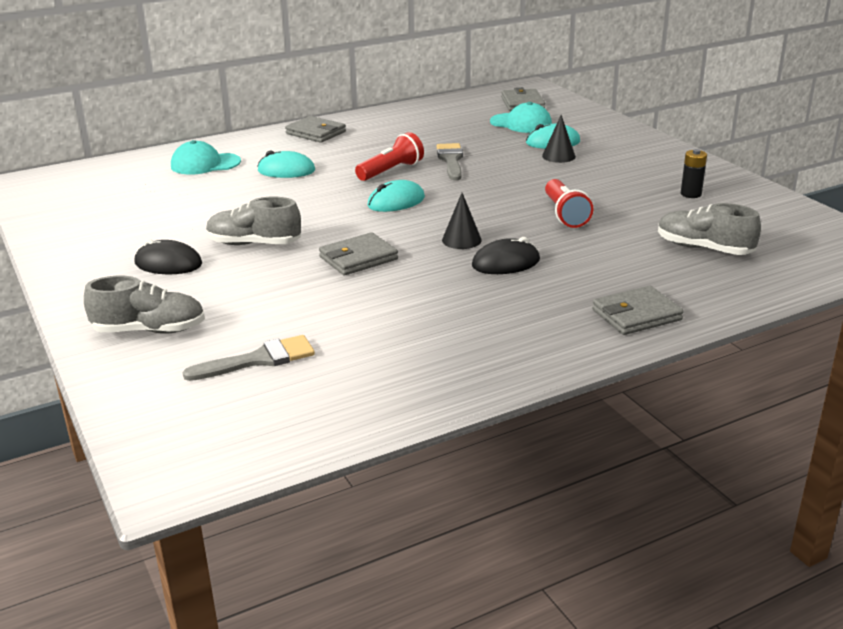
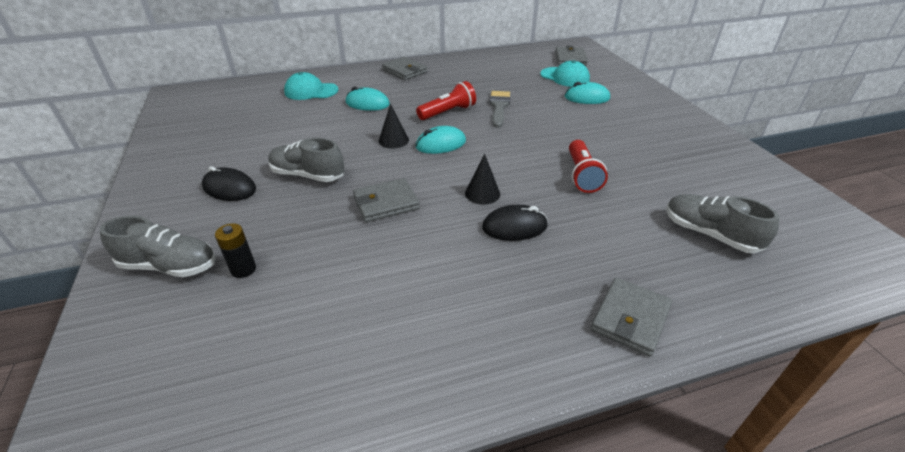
camera: 10 degrees right, 10 degrees up
grey brush [183,335,315,381] -> none
black cone [542,115,576,163] -> black cone moved to [379,104,409,148]
grey wallet [592,286,684,335] -> grey wallet turned 45 degrees counterclockwise [591,277,672,357]
black battery [681,149,707,198] -> black battery moved to [215,223,256,278]

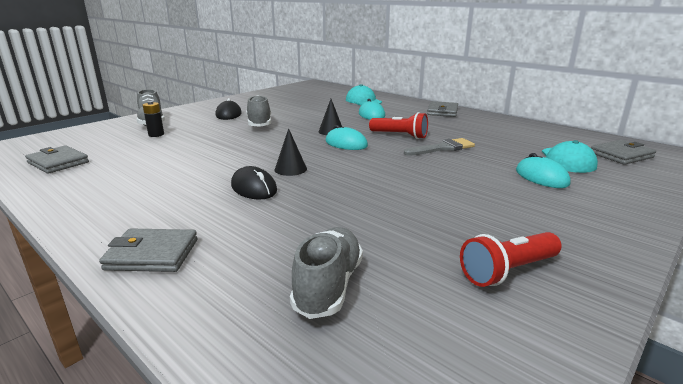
camera: 60 degrees right, 15 degrees down
grey wallet [353,178,420,222] -> grey wallet moved to [25,145,89,174]
red flashlight [569,140,608,193] -> red flashlight moved to [460,232,562,287]

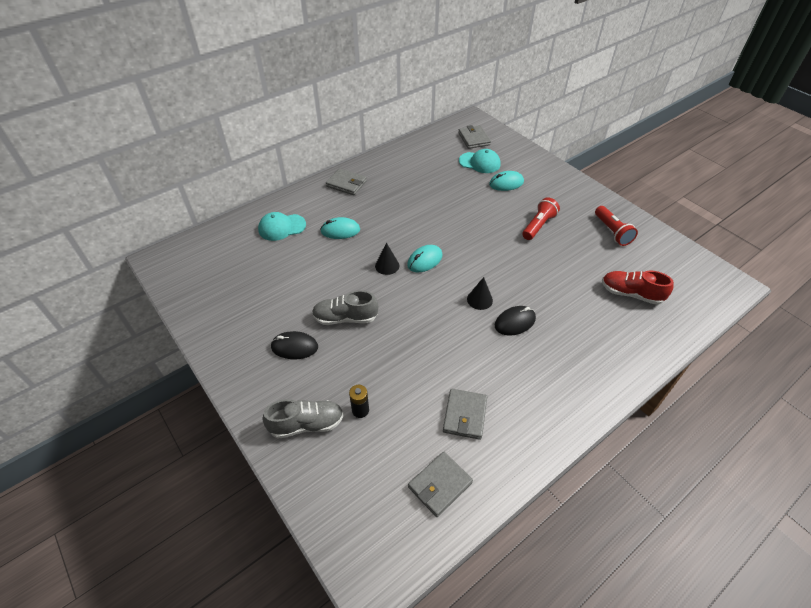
camera: 80 degrees left, 25 degrees up
grey wallet [99,228,198,272] -> grey wallet moved to [443,389,487,440]
grey shoe [290,227,363,319] -> red shoe [602,270,674,305]
red flashlight [369,112,428,139] -> red flashlight moved to [522,197,560,240]
grey brush [404,138,475,156] -> none

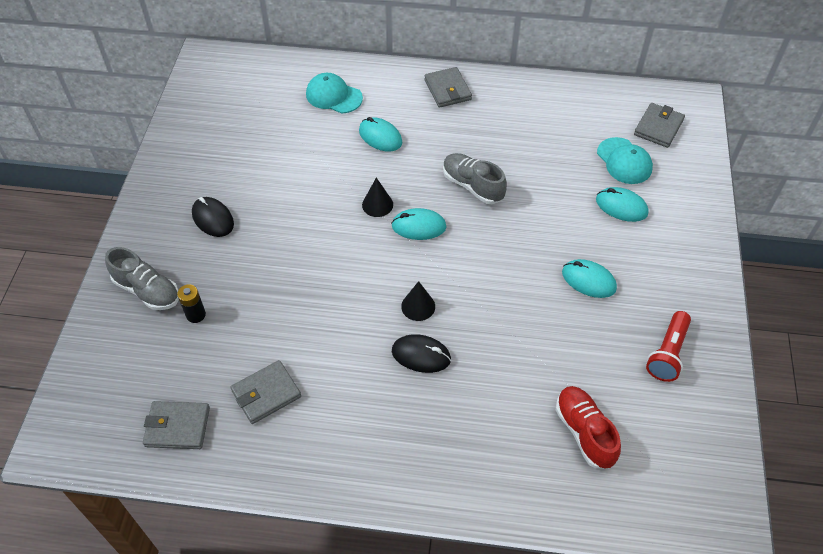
camera: 45 degrees right, 5 degrees up
grey shoe [312,290,378,325] -> grey shoe moved to [443,153,507,204]
red flashlight [522,197,560,240] -> turquoise mouse [562,259,617,298]

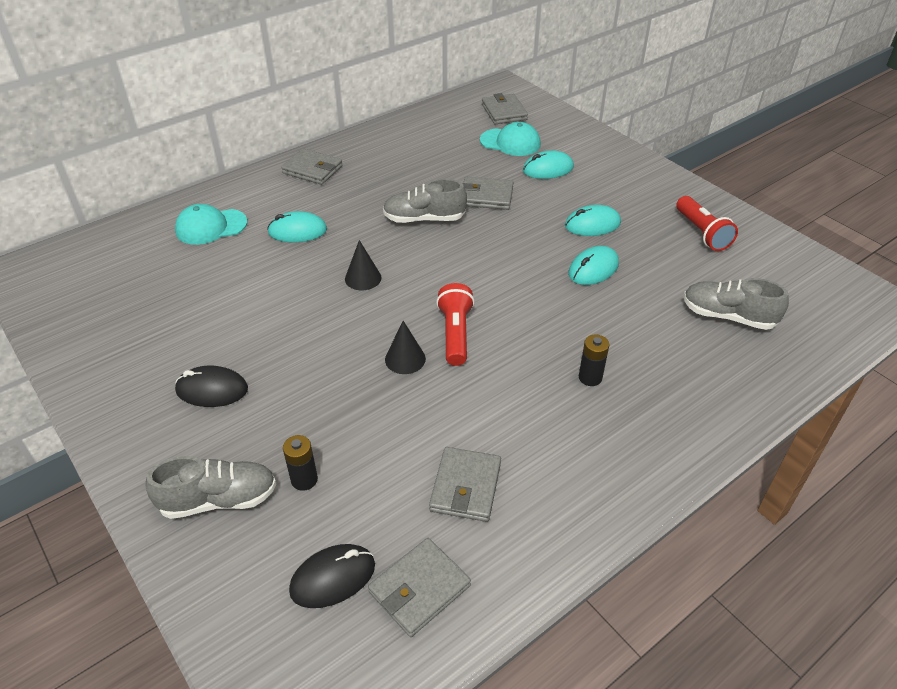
camera: 45 degrees left, 10 degrees down
turquoise mouse [392,208,447,240] -> turquoise mouse moved to [568,246,619,285]
black mouse [392,334,451,373] -> black mouse moved to [289,544,375,608]
black cone [401,281,435,321] -> black cone moved to [385,321,426,374]
red shoe [556,386,621,469] -> grey shoe [683,278,789,330]
none -> red flashlight [436,283,475,366]
none -> grey wallet [463,177,514,210]
none -> black battery [579,335,609,386]

